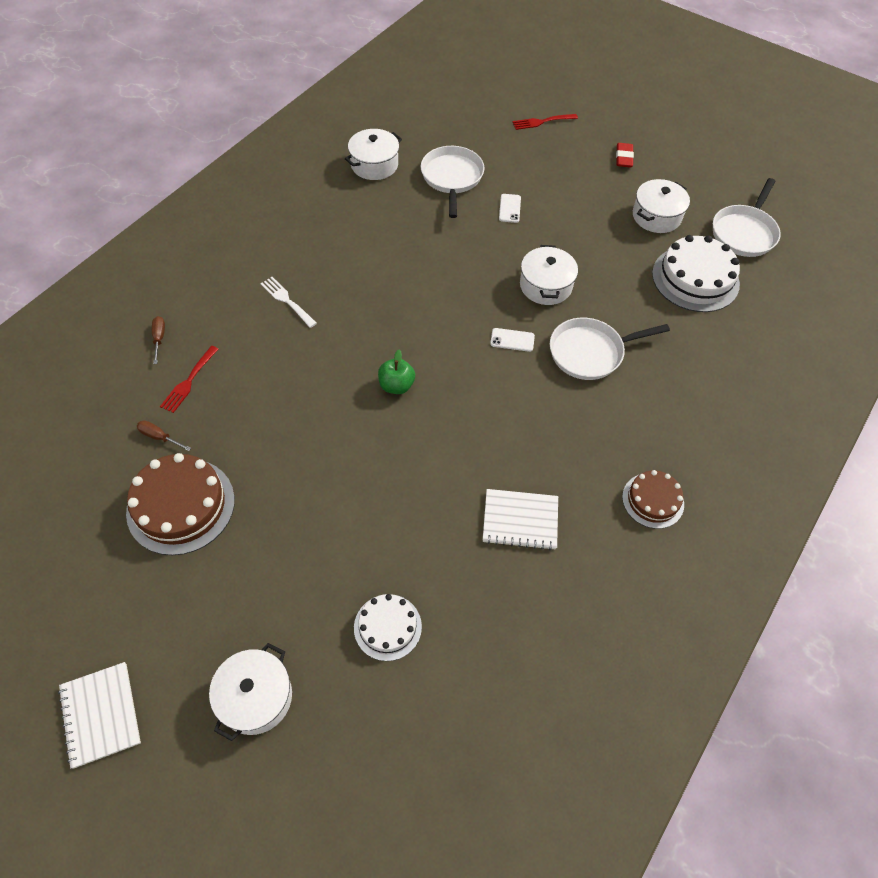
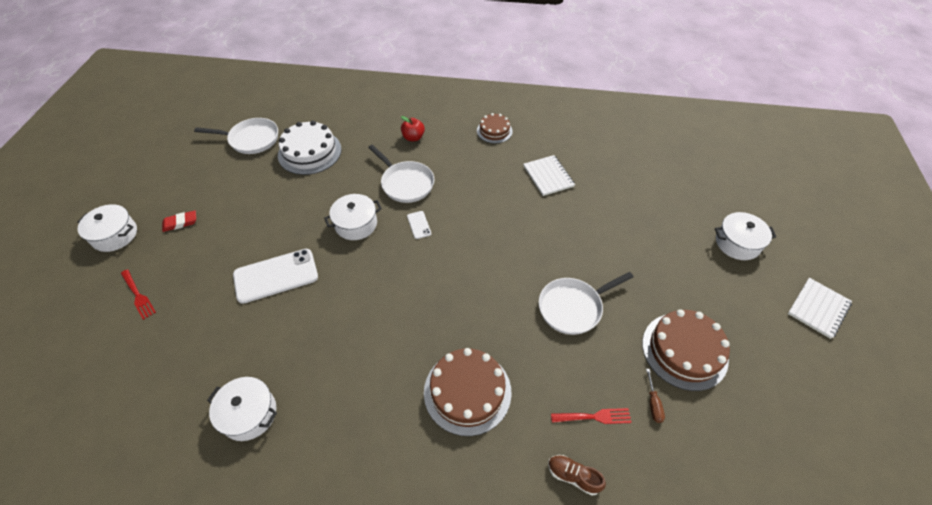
camera: 115 degrees left, 5 degrees down
brown screwdriver [152,316,165,364] -> brown shoe [548,455,606,495]
white fork [260,277,317,328] -> brown cake [424,348,512,436]
white cake [354,594,422,661] -> none
green apple [378,350,415,394] -> none
white pan [421,146,485,218] -> white pan moved to [539,272,634,335]
white phone [499,194,521,223] -> white phone [233,249,318,304], size x2.23
white pot [633,179,690,233] -> white pot moved to [78,204,137,252]
none -> red apple [401,116,425,141]

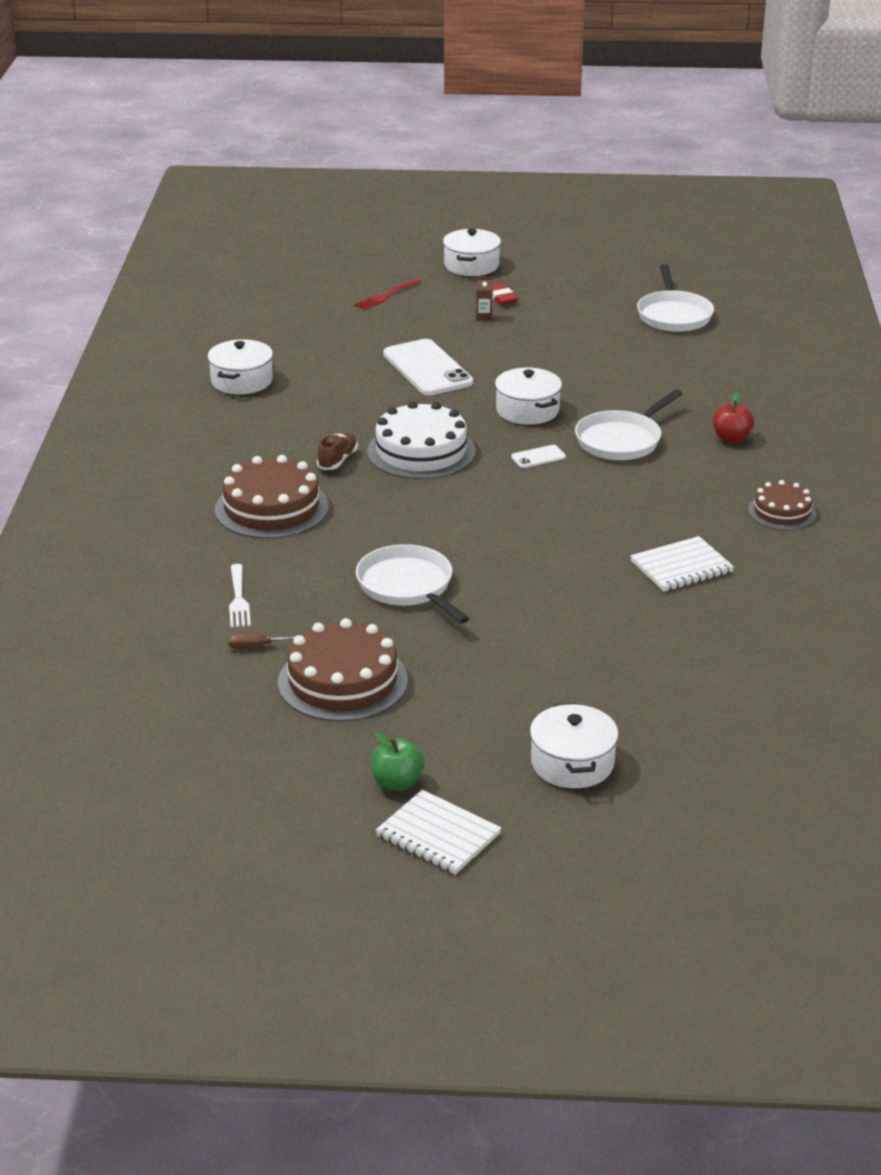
camera: 85 degrees right, 20 degrees down
white cake [278,121,342,175] -> white cake moved to [367,401,475,479]
brown shoe [548,455,606,495] -> brown shoe moved to [317,433,358,470]
red fork [551,408,632,424] -> white fork [229,564,251,627]
none -> green apple [371,732,424,791]
none -> brown carton [476,276,493,322]

